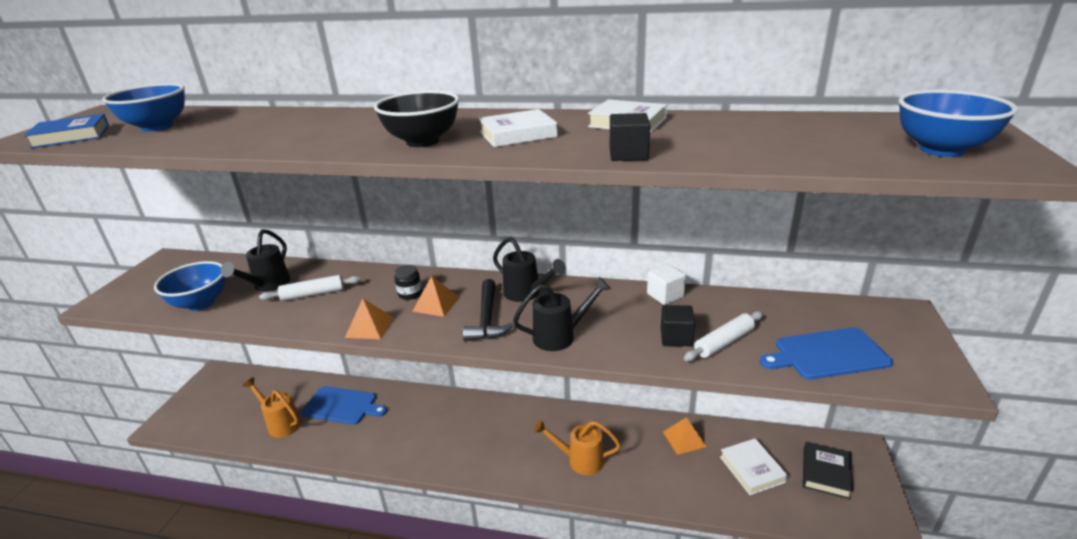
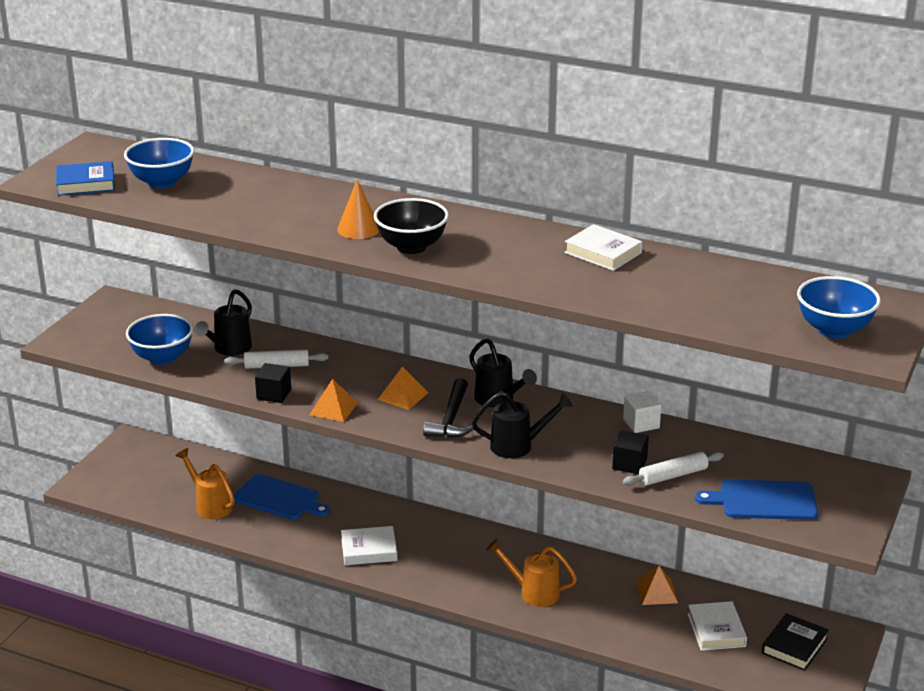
camera: 10 degrees right, 0 degrees up
black jar [394,265,422,300] -> none
white book [478,109,558,147] -> white book moved to [341,526,397,565]
black cube [610,113,650,161] -> black cube moved to [255,363,291,403]
none -> orange cone [337,180,379,239]

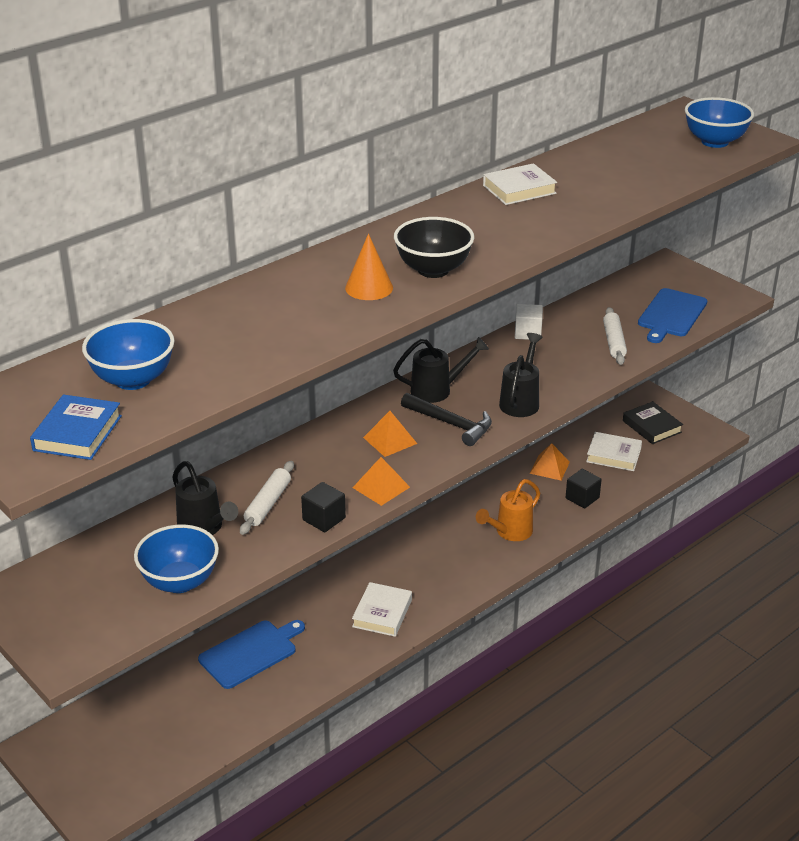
camera: 65 degrees left, 5 degrees up
orange watering can [175,448,235,519] -> none
black cube [612,431,649,474] -> black cube moved to [566,469,602,509]

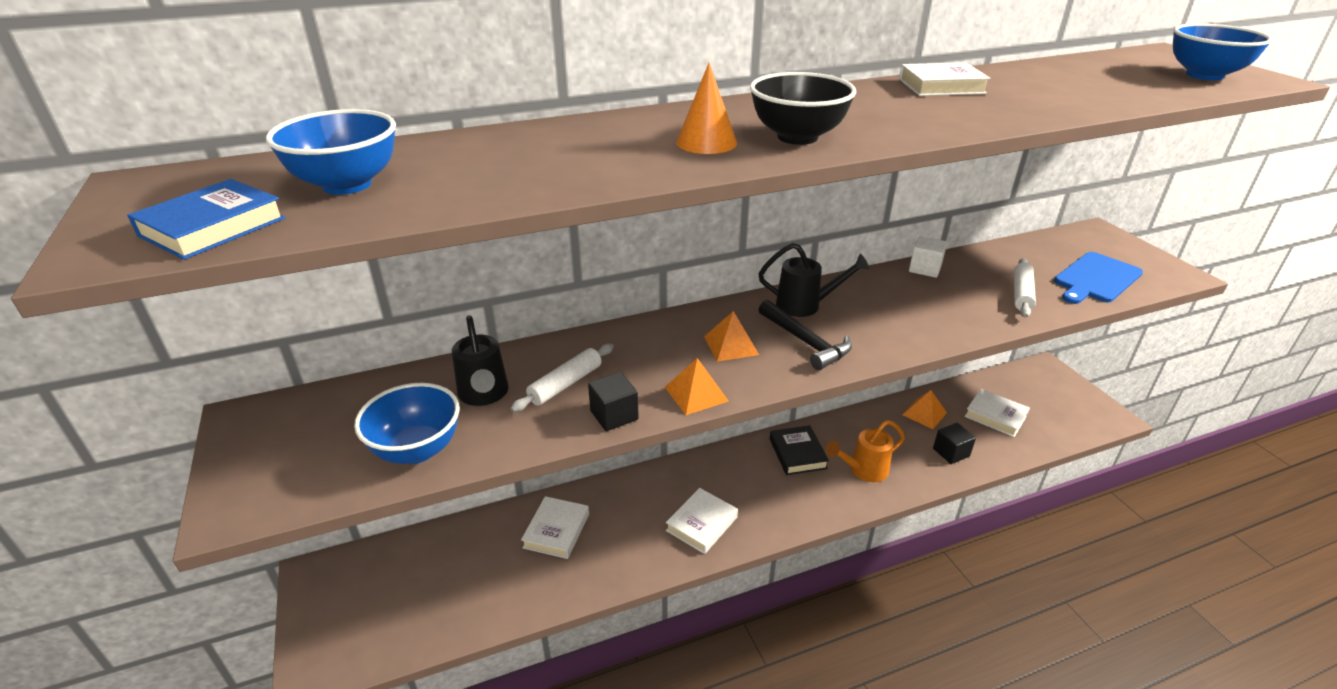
camera: 20 degrees right, 0 degrees up
blue cutting board [198,620,305,689] -> white book [521,496,589,559]
black watering can [499,333,543,417] -> none
black book [623,401,683,444] -> black book moved to [770,425,829,475]

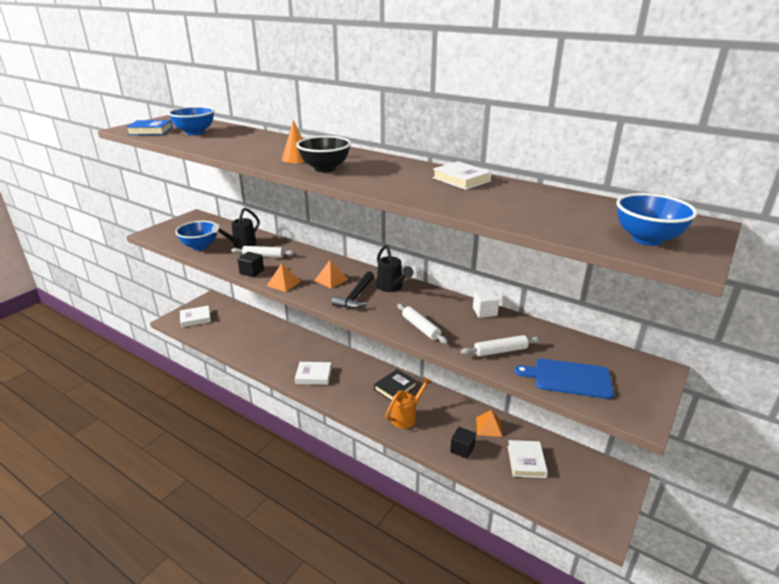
camera: 55 degrees right, 5 degrees down
white book [521,496,589,559] -> white book moved to [180,306,211,327]
orange watering can [826,420,905,482] -> orange watering can turned 105 degrees clockwise [385,377,432,429]
none -> white rolling pin [397,304,448,344]

